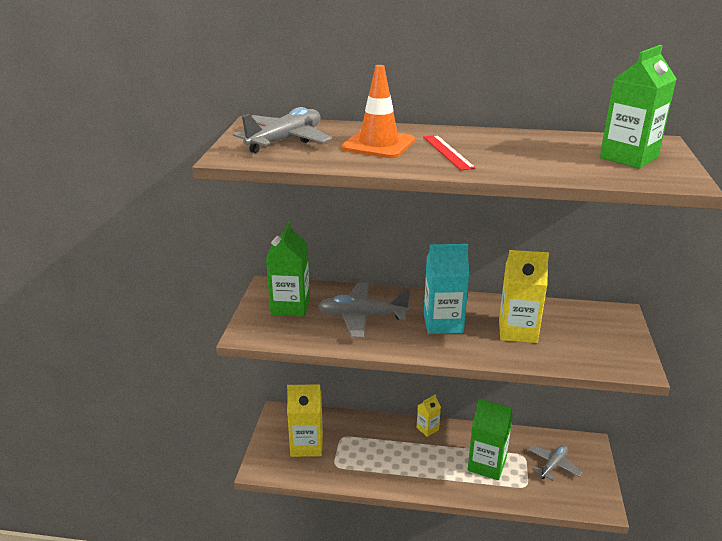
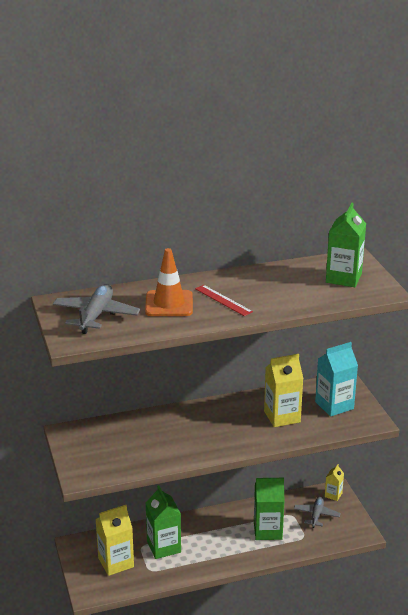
camera: 25 degrees left, 0 degrees up
green carton [266,222,310,317] -> green carton moved to [146,485,181,559]
grey plane [318,283,410,338] -> none
yellow carton [417,394,441,437] -> yellow carton moved to [325,464,344,501]
turquoise carton [424,244,469,334] -> turquoise carton moved to [315,342,358,417]

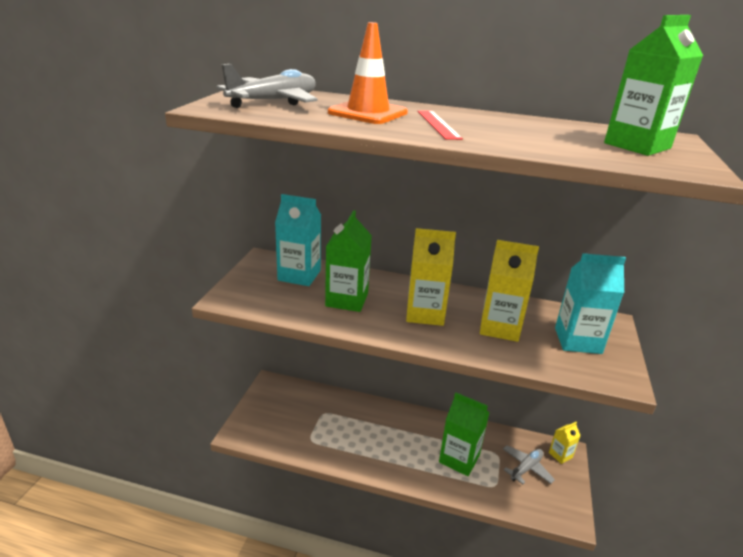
camera: 30 degrees right, 0 degrees up
yellow carton [95,505,134,576] -> yellow carton moved to [406,228,456,326]
green carton [146,485,181,559] -> green carton moved to [325,210,372,312]
none -> turquoise carton [275,194,321,286]

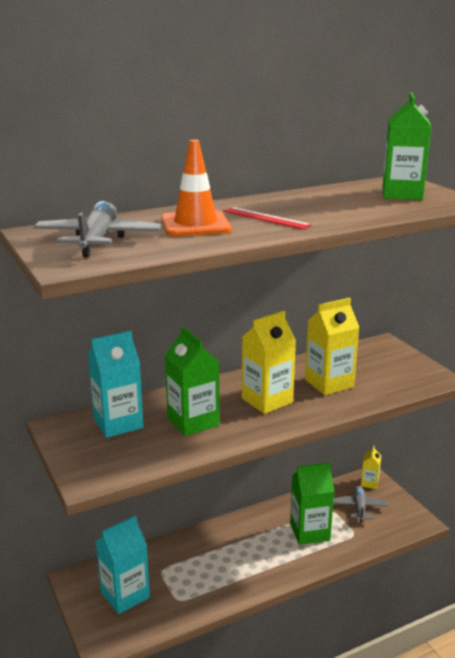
camera: 40 degrees left, 5 degrees down
turquoise carton [555,253,626,354] -> turquoise carton moved to [96,515,150,614]

